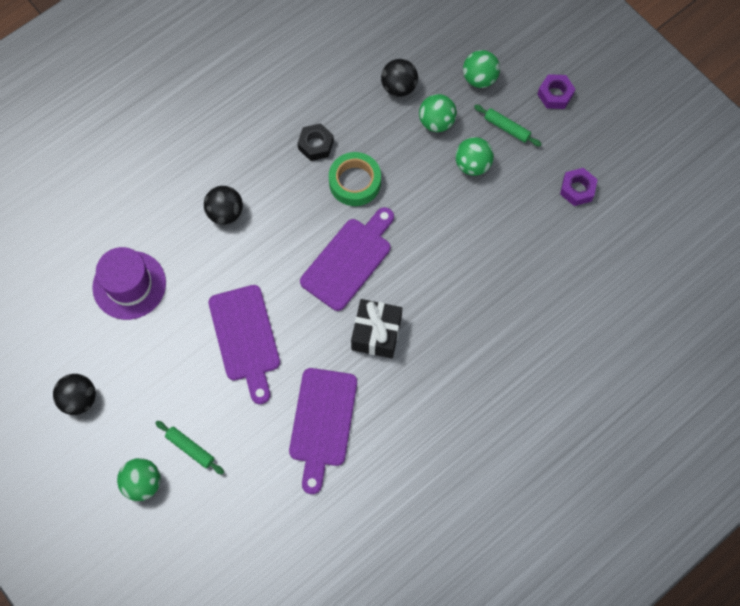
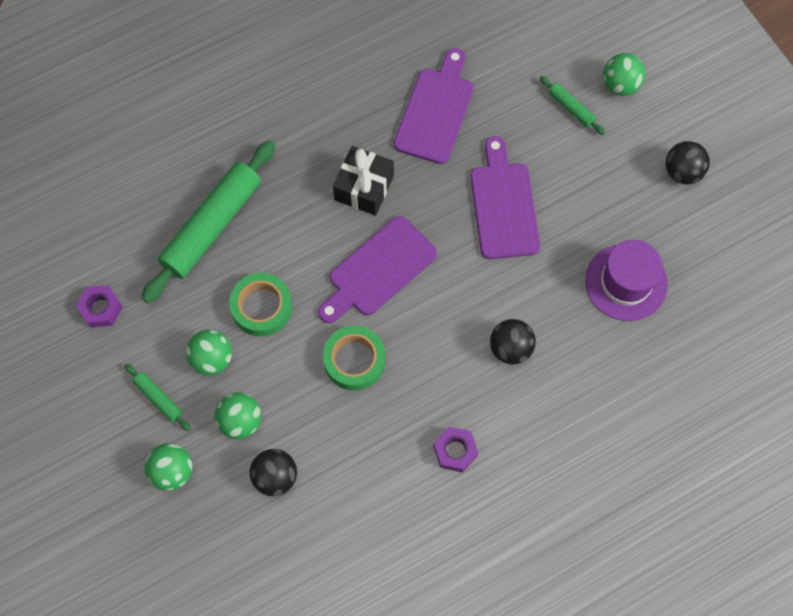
camera: 170 degrees left, 0 degrees up
black nut [297,123,334,161] -> none
purple nut [537,74,575,109] -> purple nut moved to [433,427,479,473]
none -> green rolling pin [142,140,275,303]
none -> green tape [229,273,292,336]

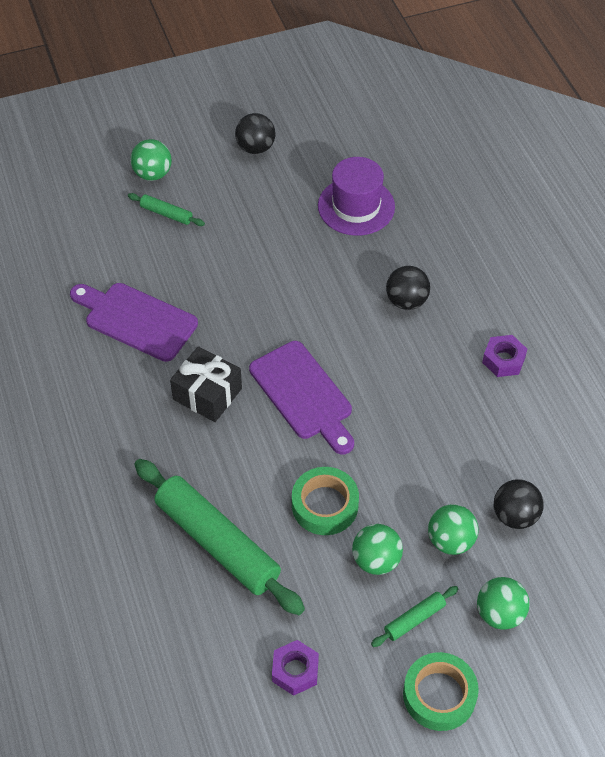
camera: 80 degrees left, 15 degrees down
green tape [323,326,385,391] -> green tape moved to [403,652,479,731]
purple cutting board [470,136,540,259] -> none
green rolling pin [540,76,605,135] -> green rolling pin turned 60 degrees clockwise [128,193,205,226]

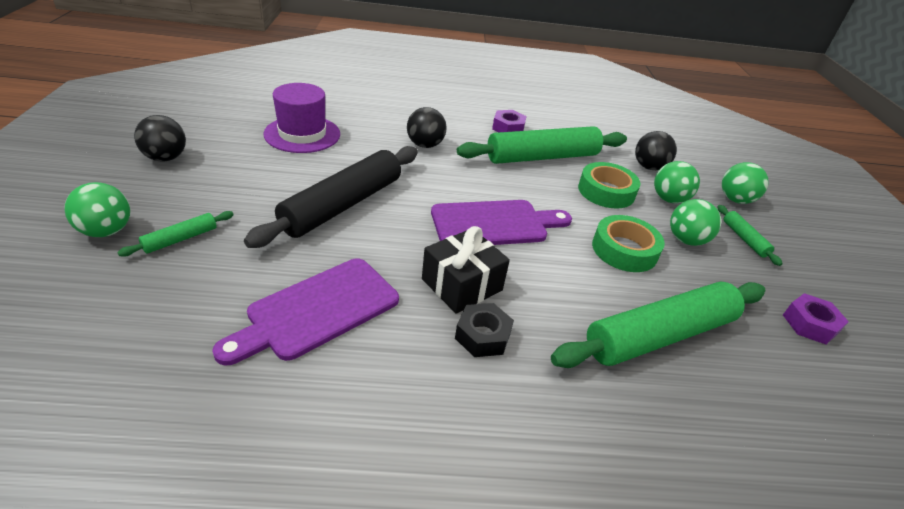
camera: 75 degrees left, 15 degrees down
green tape [403,652,479,731] -> green tape moved to [578,162,641,208]
none -> black rolling pin [244,146,418,248]
none -> black nut [455,303,514,357]
none -> green rolling pin [457,126,627,164]

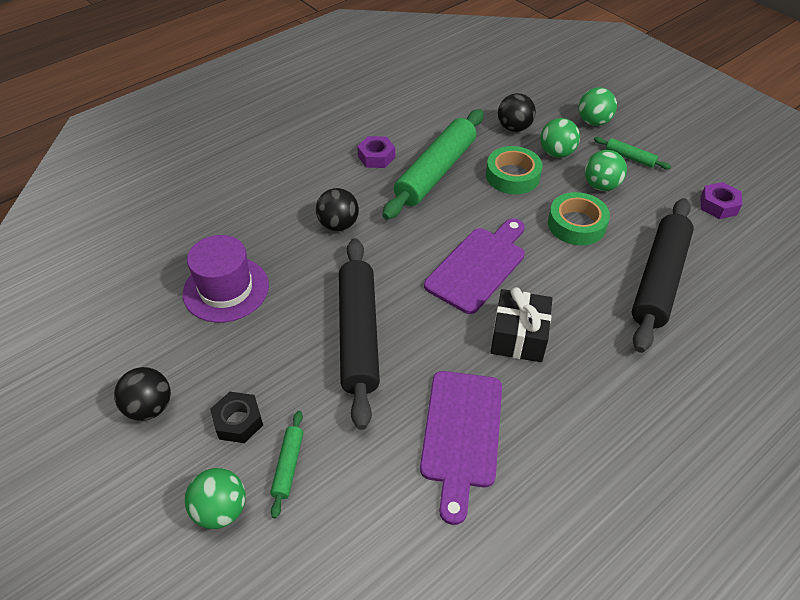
camera: 35 degrees left, 10 degrees up
black nut [455,303,514,357] -> black nut moved to [210,392,263,443]
green rolling pin [551,282,765,368] -> black rolling pin [632,198,694,353]

